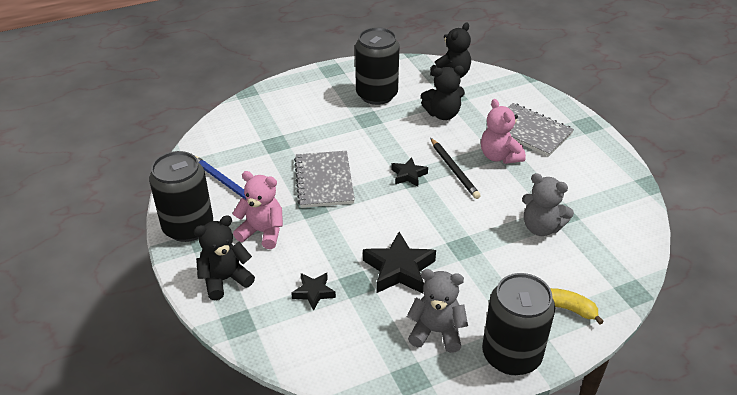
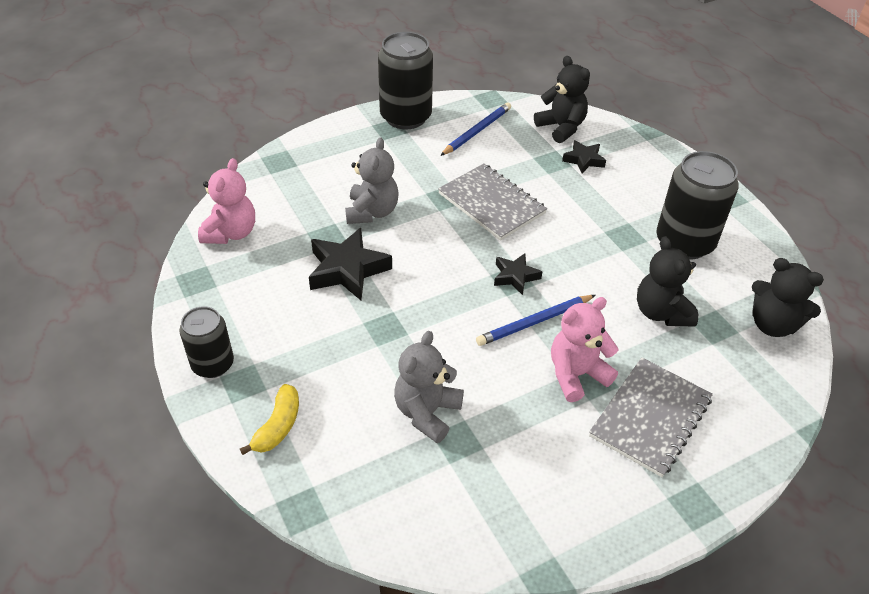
camera: 85 degrees right, 5 degrees up
black teddy bear [194,215,255,300] -> black teddy bear moved to [534,56,590,143]
pink teddy bear [232,171,283,249] -> pink teddy bear moved to [198,158,255,244]
black star [291,273,336,311] -> black star moved to [562,140,606,174]
grey notebook [294,151,355,208] -> grey notebook turned 60 degrees clockwise [438,164,547,241]
grey teddy bear [407,269,468,353] -> grey teddy bear moved to [345,138,398,224]
black pencil [430,138,481,199] -> blue pencil [476,295,596,346]
black can [482,273,555,375] -> black can [179,306,234,378], size x0.61

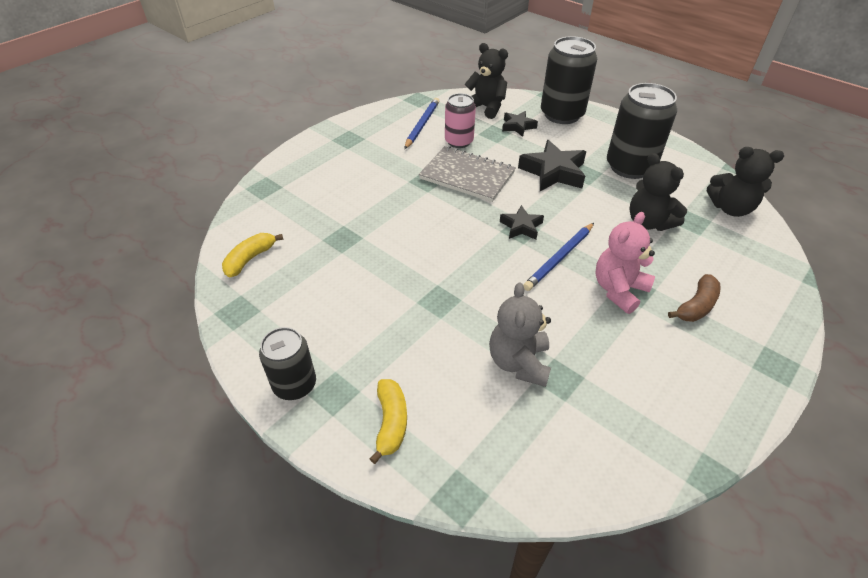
camera: 20 degrees left, 0 degrees up
pink teddy bear [198,158,255,244] -> yellow banana [222,233,283,277]
black star [309,228,392,300] -> black star moved to [518,140,586,191]
grey teddy bear [345,138,398,224] -> none
black can [378,32,433,129] -> black can moved to [541,36,597,124]
grey notebook [589,357,713,477] -> brown banana [668,274,721,322]
none -> pink can [445,93,476,148]

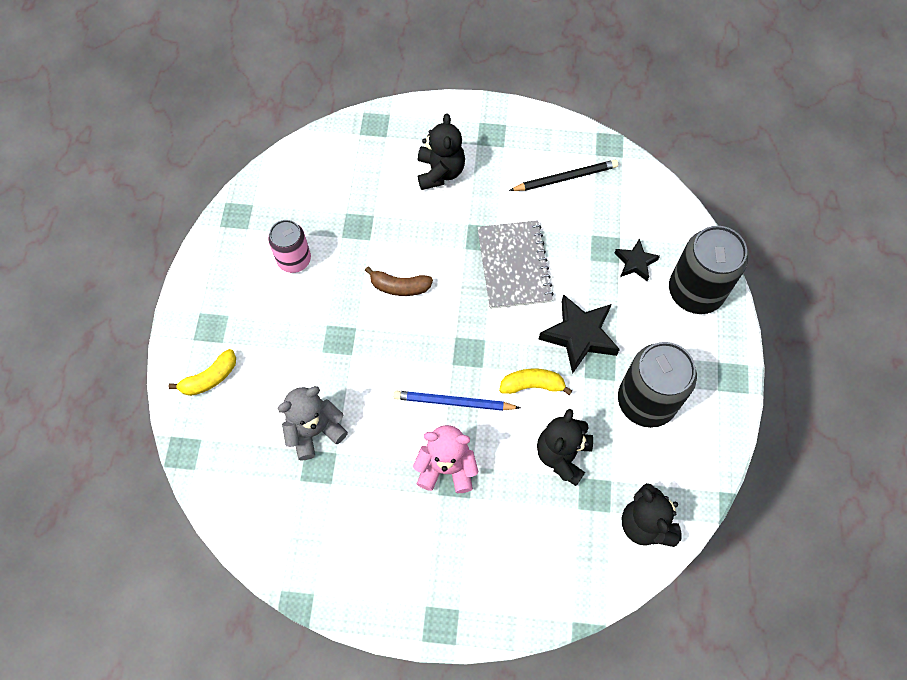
camera: 55 degrees right, 20 degrees up
yellow banana [222,233,283,277] -> yellow banana moved to [499,369,572,395]
black can [259,327,316,400] -> none
blue pencil [404,98,439,149] -> black pencil [509,160,618,191]
pink can [445,93,476,148] -> pink can moved to [268,220,311,273]
black teddy bear [465,43,508,119] -> black teddy bear moved to [418,113,465,190]
black star [500,205,544,240] -> none
brown banana [668,274,721,322] -> brown banana moved to [365,267,433,296]

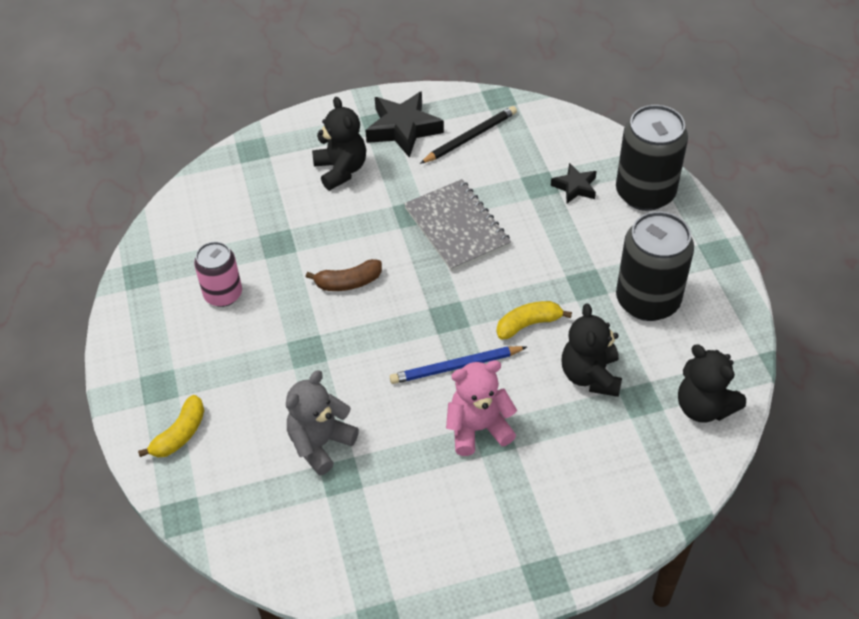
camera: 20 degrees left, 15 degrees down
black star [538,294,620,374] -> black star moved to [365,91,444,157]

